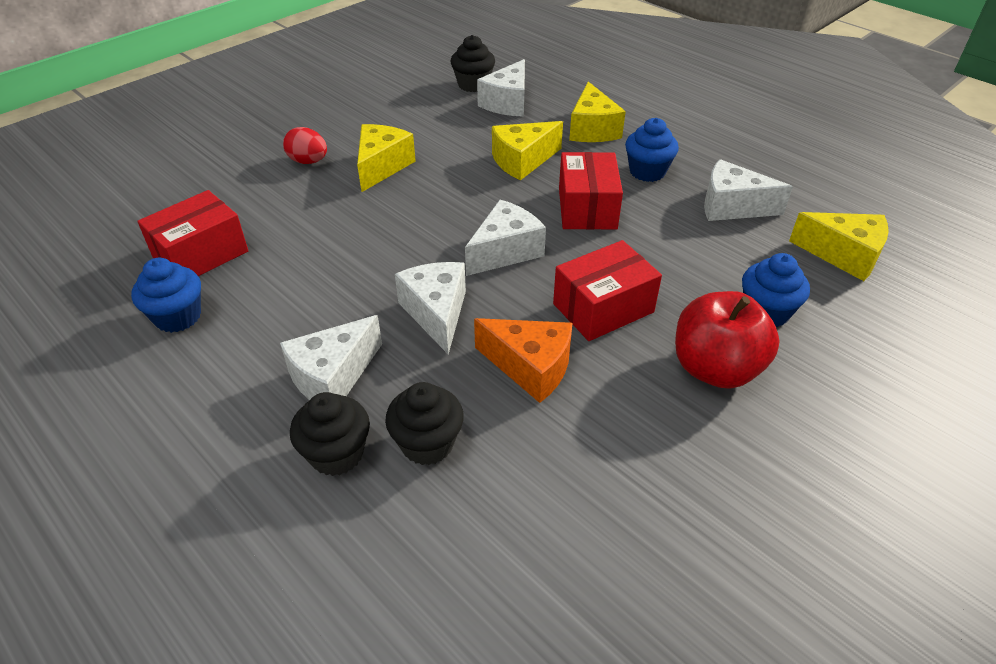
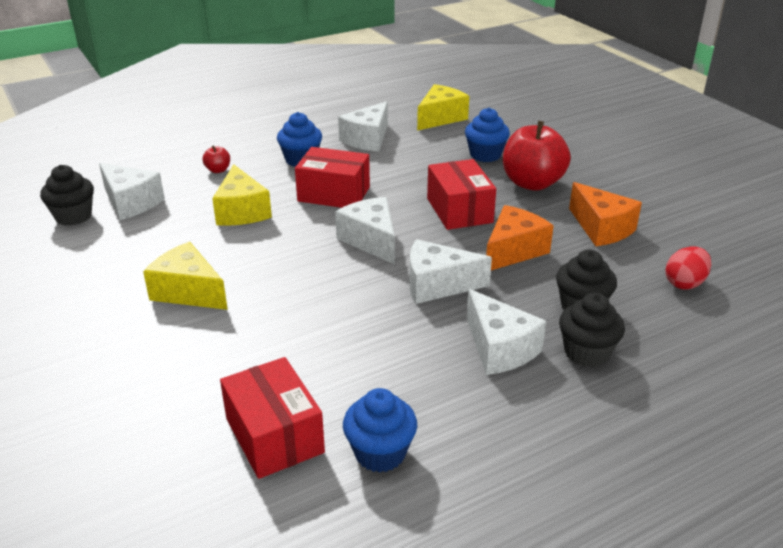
camera: 75 degrees left, 10 degrees down
red egg [283,127,327,164] -> red egg moved to [665,246,711,290]
yellow cheese [569,82,626,142] -> red apple [203,145,230,173]
none -> orange cheese [569,182,642,246]

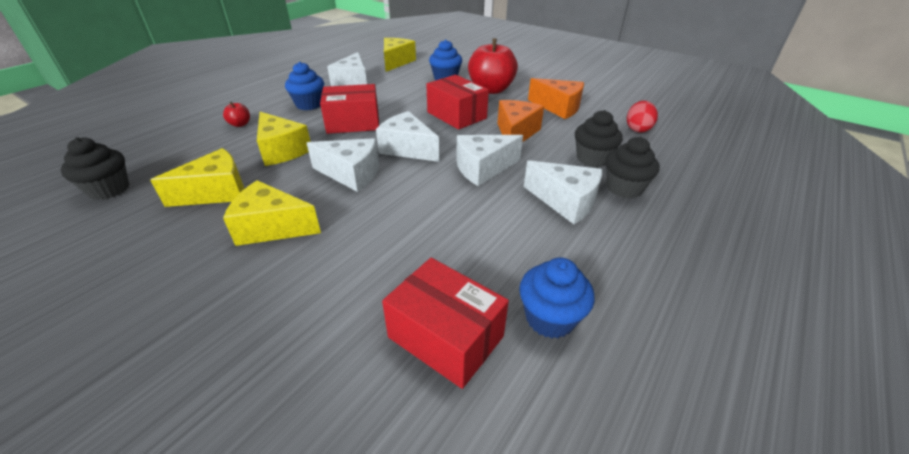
camera: 25 degrees left, 5 degrees up
white cheese [99,163,165,220] -> white cheese moved to [307,138,379,192]
none -> yellow cheese [150,148,245,207]

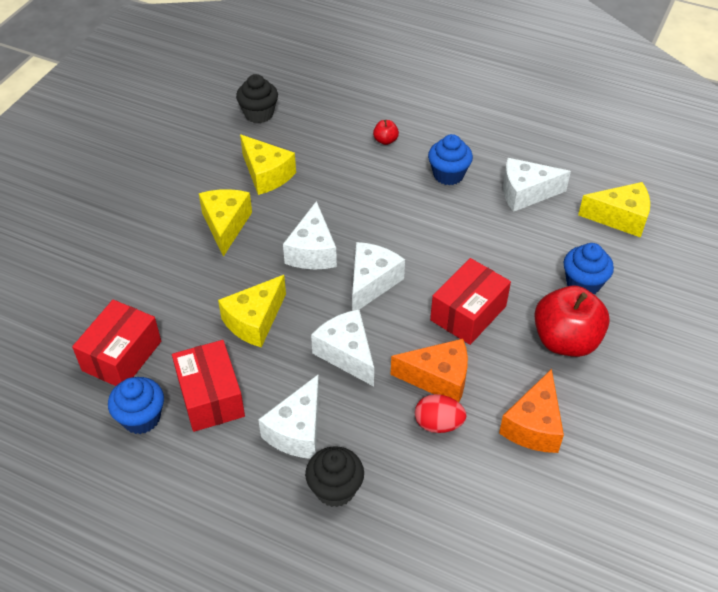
camera: 80 degrees right, 10 degrees up
yellow cheese [257,112,310,166] -> yellow cheese moved to [218,275,286,348]
red box [320,84,379,134] -> red box moved to [172,340,245,432]
black cupcake [575,110,623,167] -> none
red egg [627,101,658,133] -> red egg moved to [415,394,467,433]

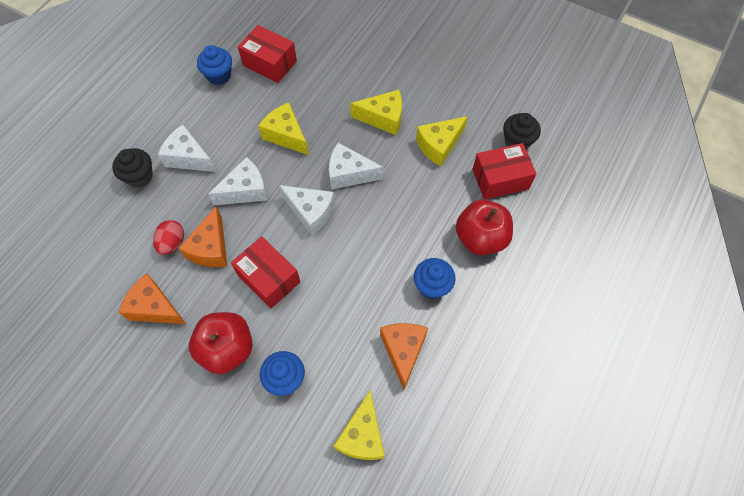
camera: 95 degrees right, 15 degrees up
red box [172,340,245,432] -> red box moved to [472,143,536,200]
red apple [373,120,399,145] -> red apple [456,200,513,255], size x2.35
white cheese [503,158,571,212] -> orange cheese [380,323,428,390]

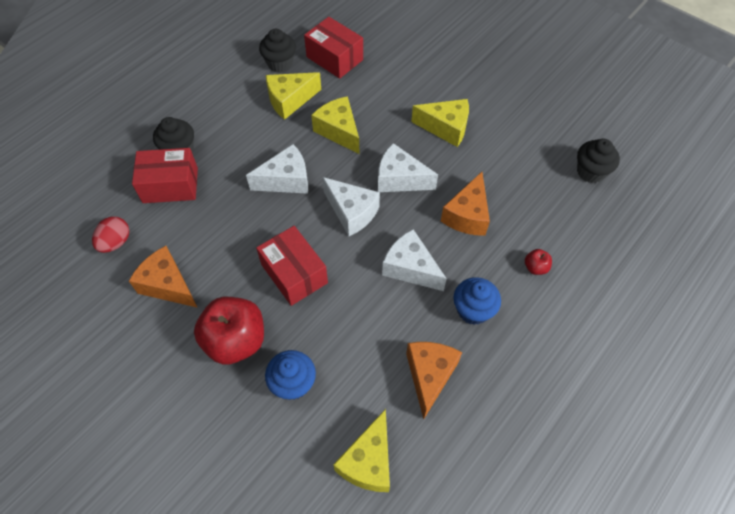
camera: 10 degrees right, 5 degrees down
red egg [153,220,184,255] -> red egg moved to [92,216,129,253]
white cheese [158,125,216,172] -> white cheese moved to [382,229,447,291]
orange cheese [178,206,227,267] -> orange cheese moved to [441,172,490,236]
blue cupcake [197,45,232,85] -> black cupcake [259,29,296,73]
yellow cheese [416,116,468,166] -> yellow cheese moved to [266,72,321,120]
red apple [456,200,513,255] -> red apple [525,249,552,275], size x0.43
red box [472,143,536,200] -> red box moved to [132,148,198,203]

